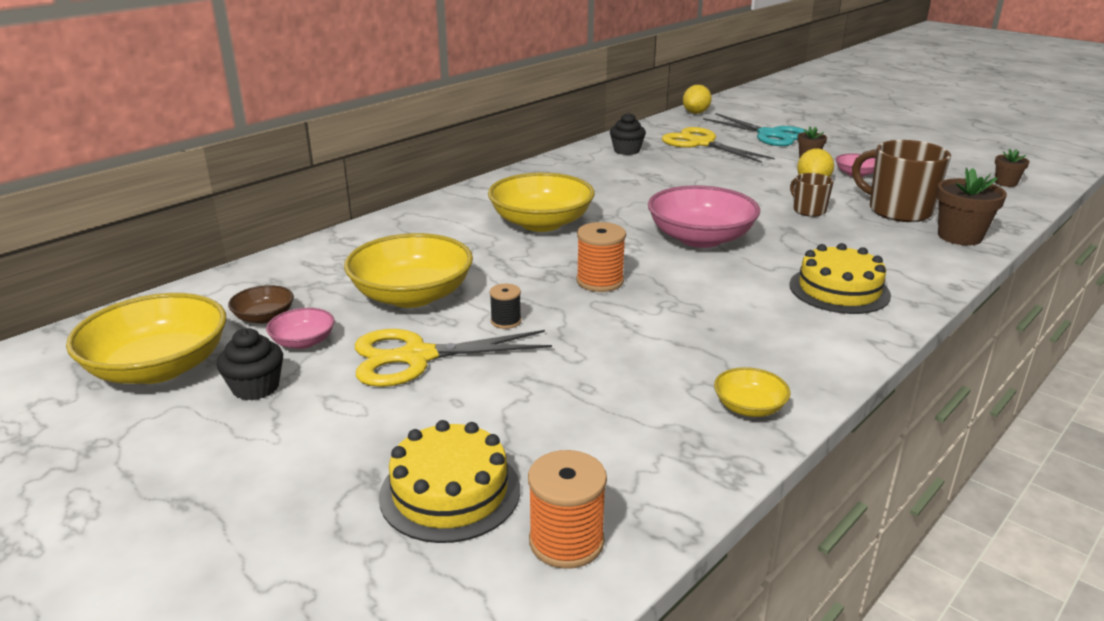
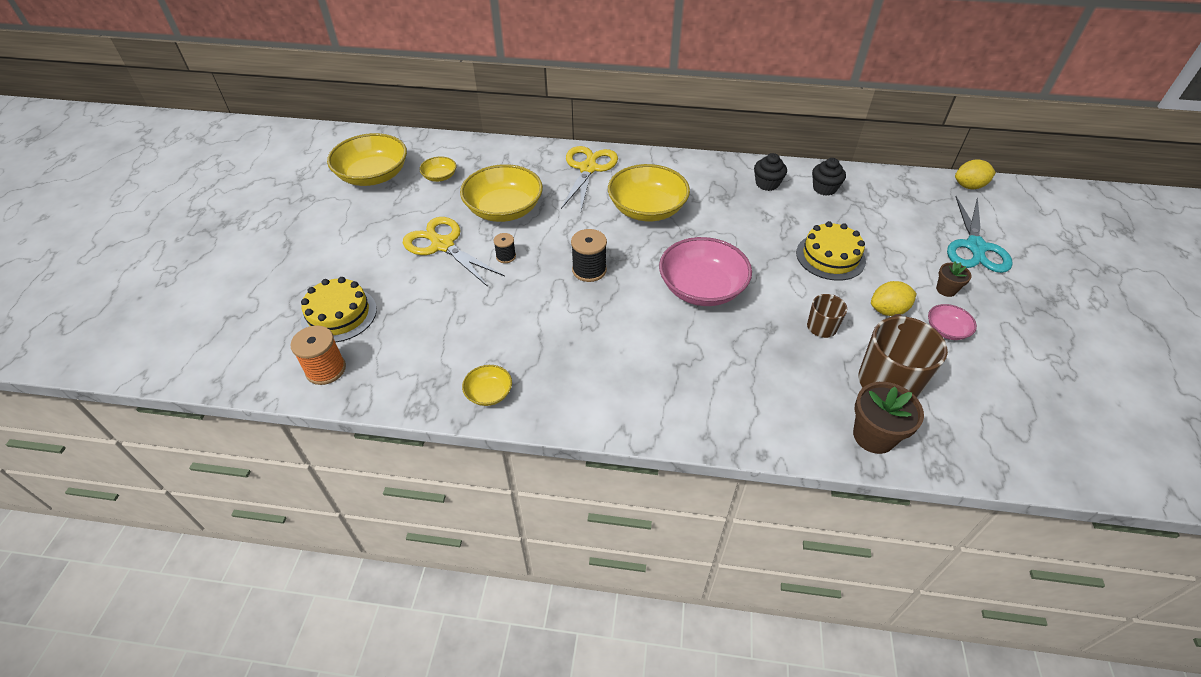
camera: 55 degrees right, 20 degrees up
black cupcake [217,328,283,401] -> black cupcake moved to [754,153,787,191]
brown bowl [228,285,294,324] -> yellow bowl [419,156,456,182]
pink bowl [266,308,335,349] -> none
orange spool [576,222,626,292] -> black spool [571,229,607,282]
yellow scissors [662,127,775,163] -> yellow scissors moved to [561,146,618,211]
yellow cake [789,243,891,314] -> yellow cake moved to [796,221,866,281]
brown flower pot [995,149,1030,187] -> none

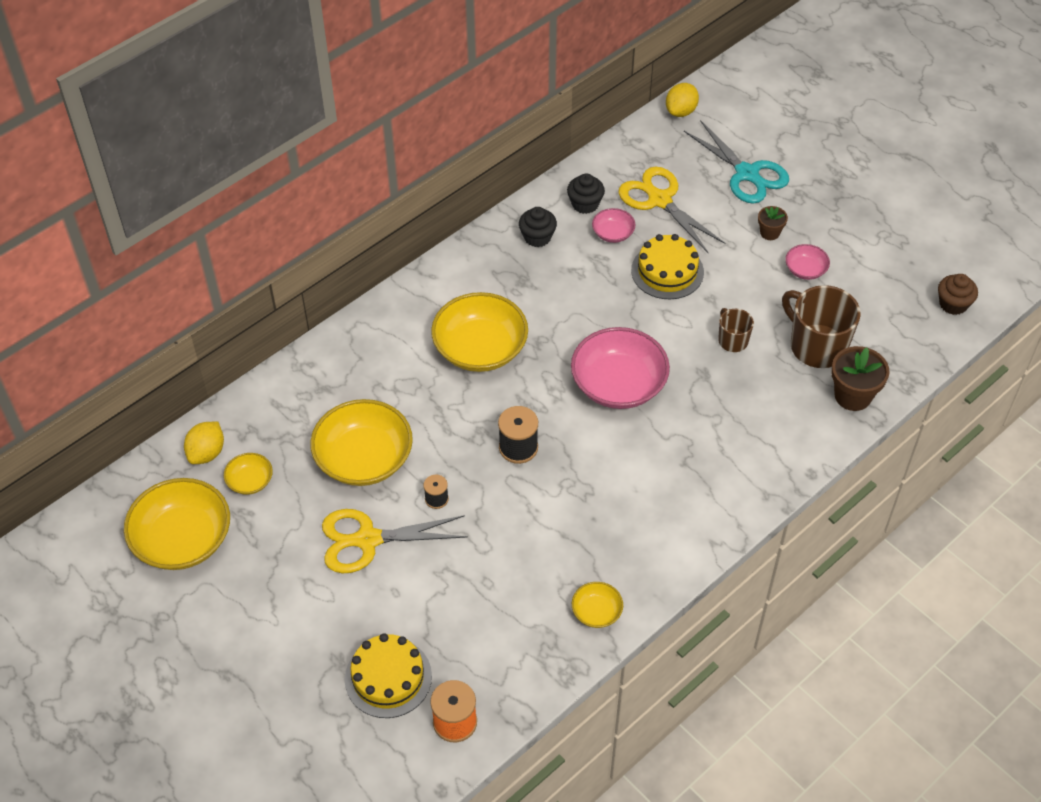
camera: 50 degrees left, 5 degrees up
yellow scissors [561,146,618,211] -> yellow scissors moved to [619,167,725,253]
yellow lemon [871,281,917,316] -> yellow lemon moved to [184,421,224,464]
none -> pink bowl [592,208,635,243]
none -> brown cupcake [938,274,978,315]

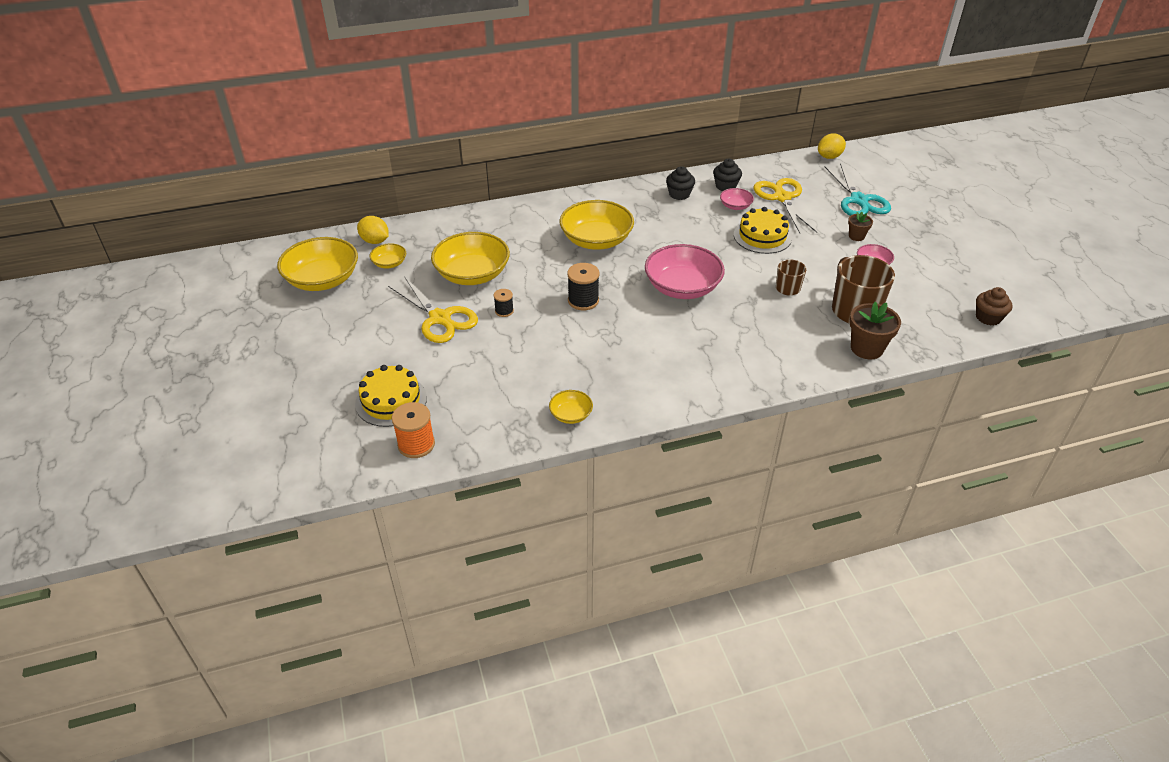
camera: 25 degrees right, 10 degrees down
yellow lemon [184,421,224,464] -> yellow lemon turned 75 degrees clockwise [357,216,389,244]
yellow scissors [322,509,468,574] -> yellow scissors turned 150 degrees counterclockwise [388,276,478,343]

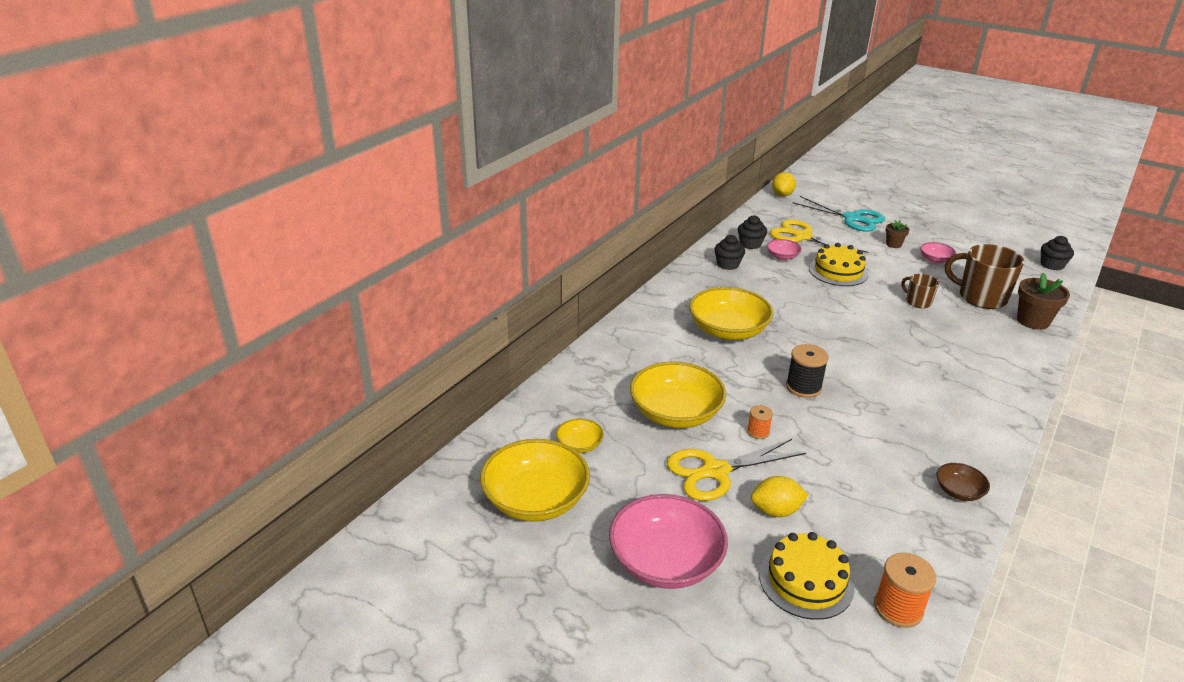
camera: 40 degrees left, 10 degrees down
yellow lemon [357,216,389,244] -> yellow lemon moved to [751,476,808,517]
yellow scissors [388,276,478,343] -> yellow scissors turned 150 degrees clockwise [667,439,806,501]
black spool [494,289,514,317] -> orange spool [747,405,773,439]
yellow bowl [549,390,593,424] -> brown bowl [937,463,990,501]
pink bowl [645,244,725,299] -> pink bowl moved to [609,494,728,589]
brown cupcake [976,287,1013,325] -> black cupcake [1041,236,1074,270]

